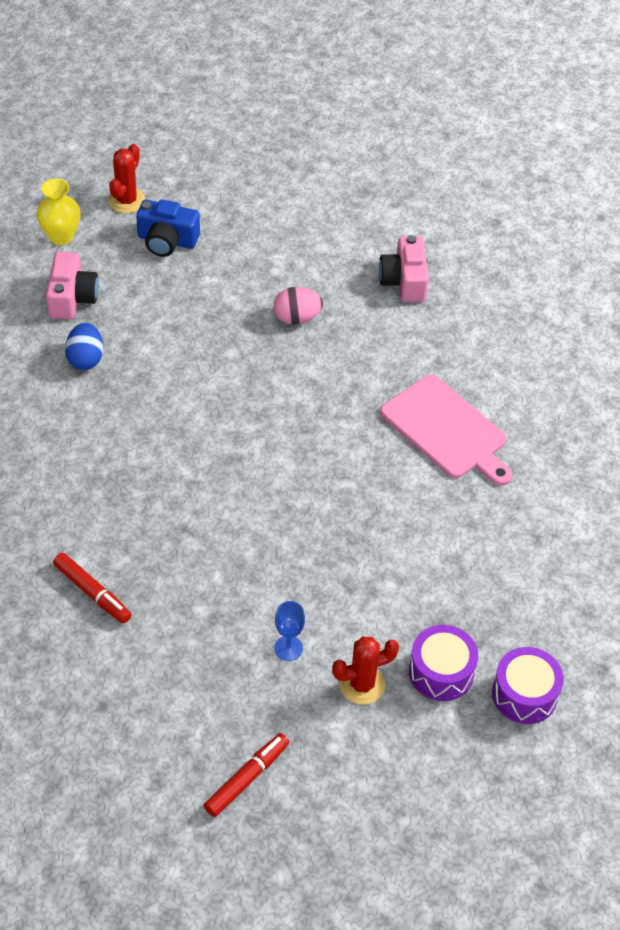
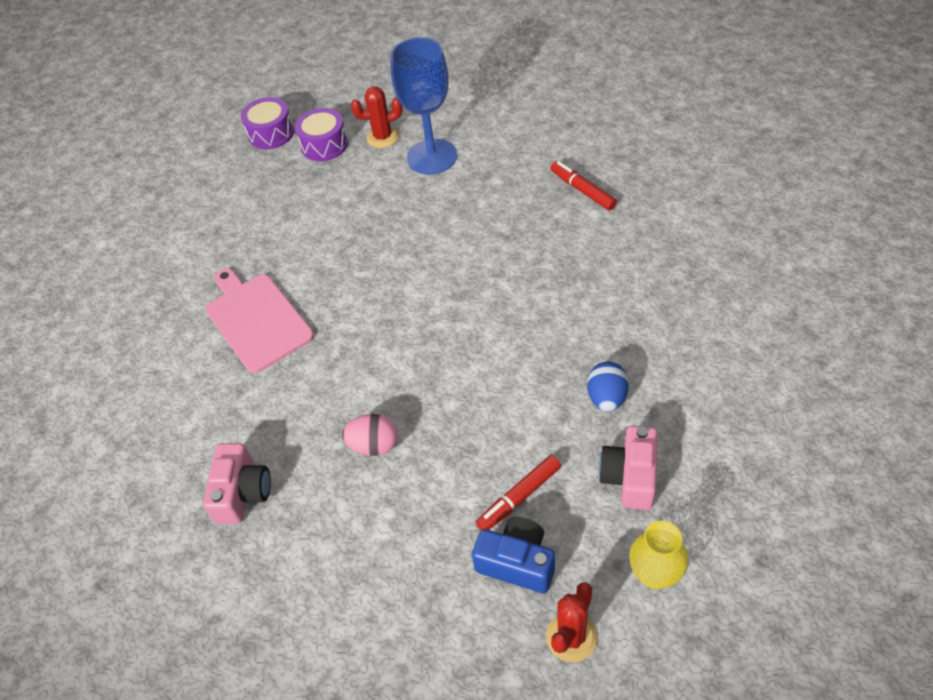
camera: 165 degrees left, 0 degrees up
red marker [204,733,289,817] -> red marker moved to [476,455,561,530]
blue goblet [275,601,305,661] -> blue goblet [390,37,457,175], size x2.36

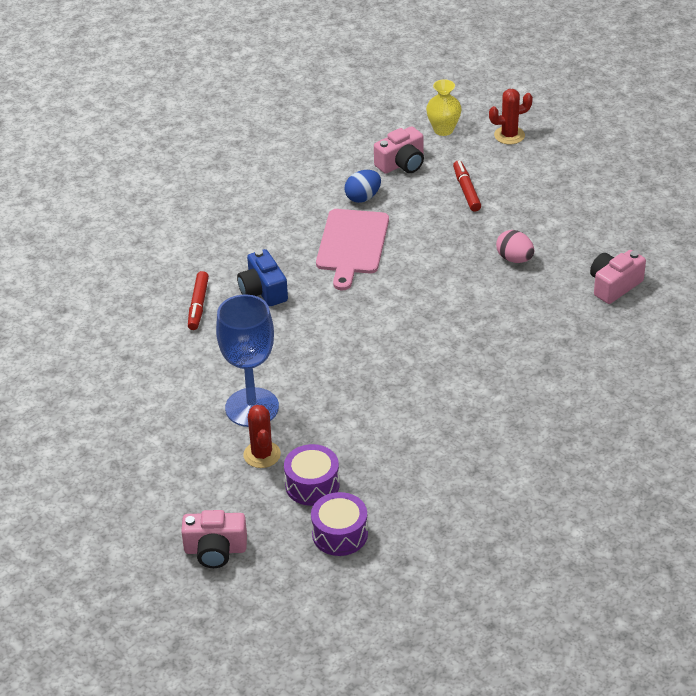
camera: 140 degrees left, 10 degrees down
pink cutting board [205,268,314,373] -> pink cutting board moved to [316,209,389,290]
red cactus [351,86,402,148] -> red cactus turned 45 degrees clockwise [243,405,281,468]
blue camera [472,517,555,593] -> blue camera moved to [237,249,288,306]
red marker [476,455,561,530] -> red marker turned 105 degrees counterclockwise [453,160,481,212]
none -> pink camera [181,510,247,568]

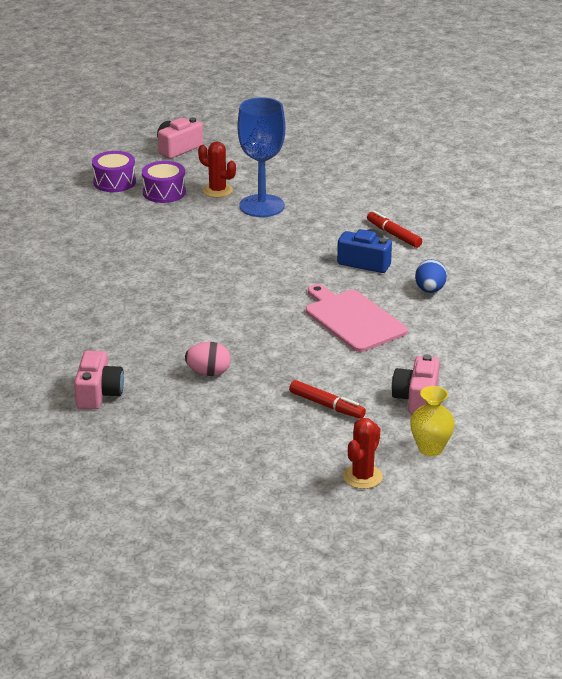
camera: 135 degrees right, 10 degrees down
blue egg [344,170,381,203] -> blue egg moved to [415,259,447,293]

